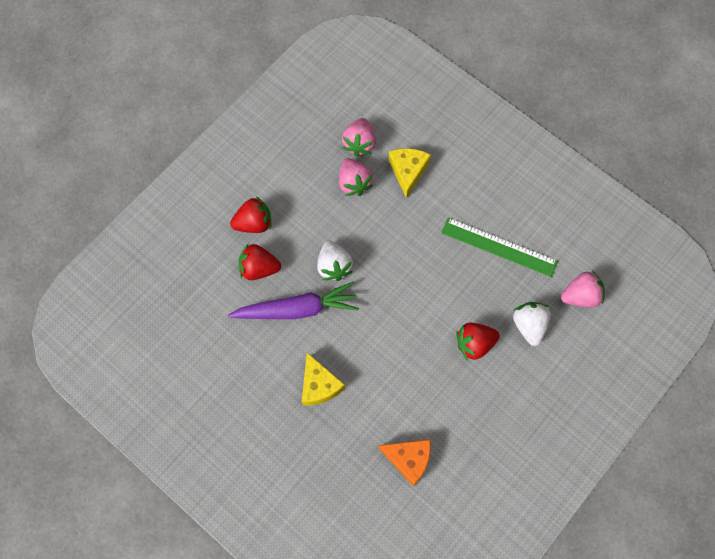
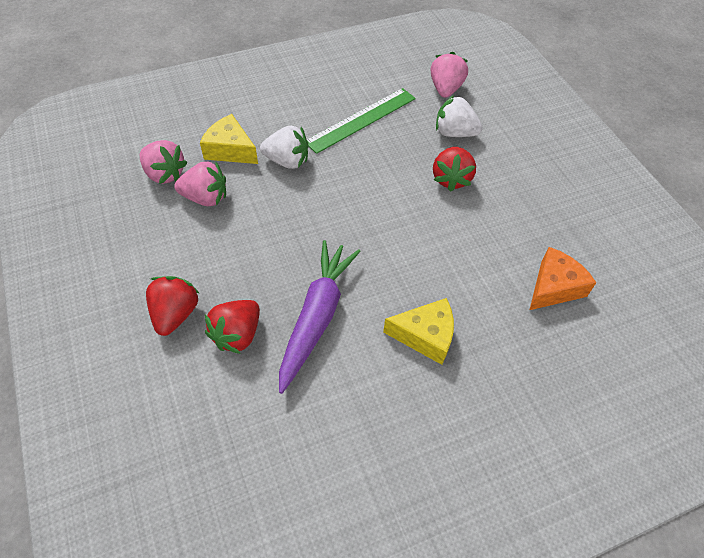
camera: 65 degrees left, 15 degrees down
white strawberry [317,241,353,281] -> white strawberry moved to [260,126,308,169]

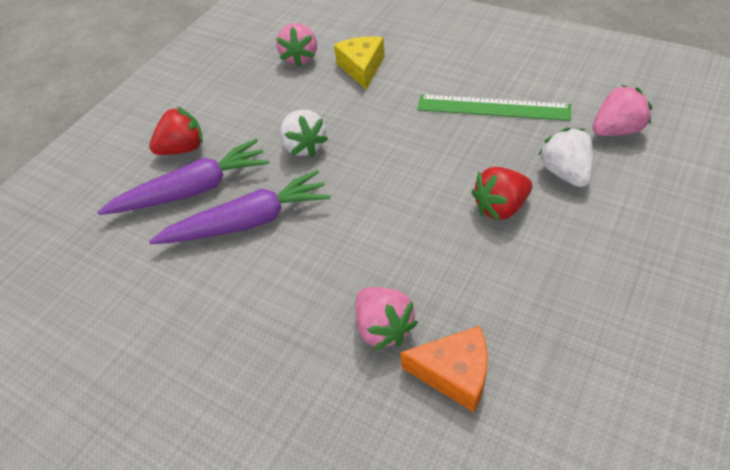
camera: 60 degrees right, 5 degrees down
pink strawberry [174,162,226,206] -> pink strawberry moved to [355,287,418,350]
red strawberry [205,300,260,354] -> purple carrot [97,139,269,215]
white strawberry [260,126,308,169] -> white strawberry moved to [280,110,328,157]
yellow cheese [383,298,454,365] -> none

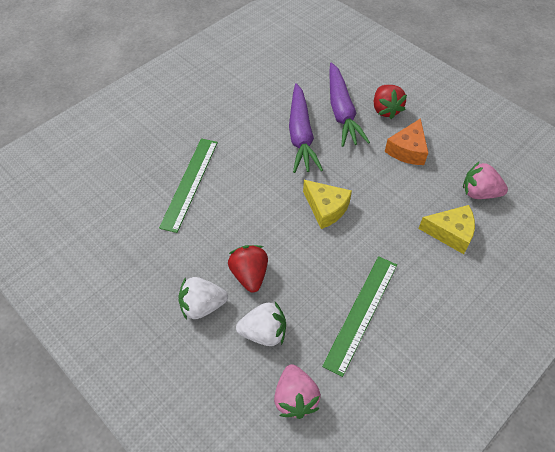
camera: 100 degrees right, 5 degrees up
white strawberry [280,110,328,157] -> white strawberry moved to [178,277,228,320]
pink strawberry [355,287,418,350] -> green ruler [159,138,218,233]
orange cheese [400,326,488,412] -> orange cheese moved to [385,118,428,165]
none -> yellow cheese [303,180,352,229]

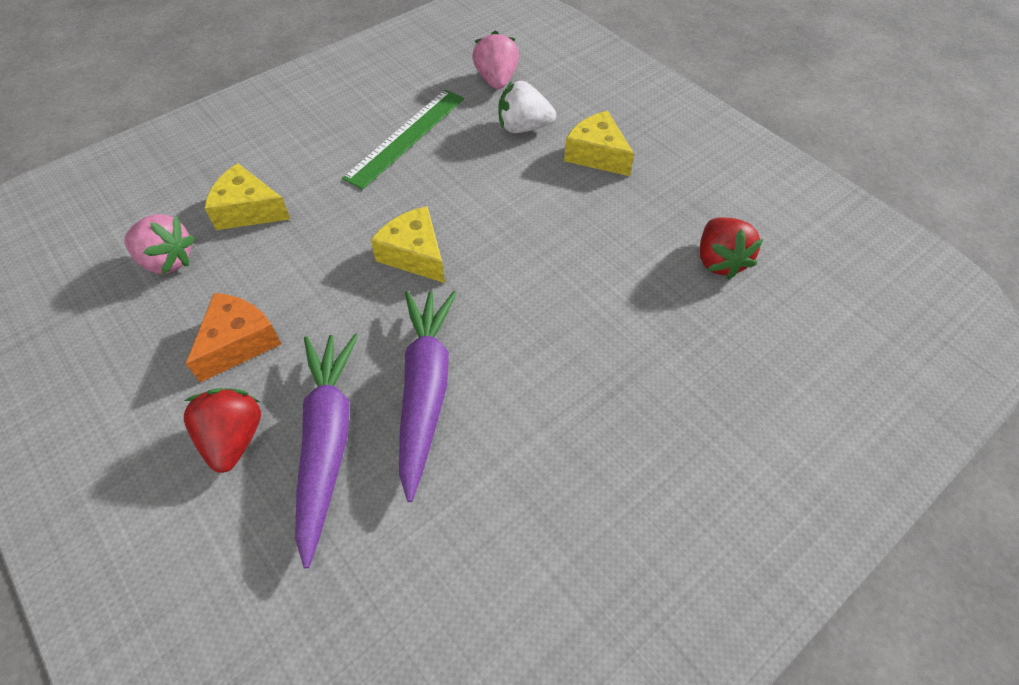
camera: 175 degrees left, 0 degrees up
green ruler [159,138,218,233] -> none
white strawberry [178,277,228,320] -> yellow cheese [564,111,634,176]
red strawberry [228,245,268,293] -> red strawberry moved to [700,217,763,279]

